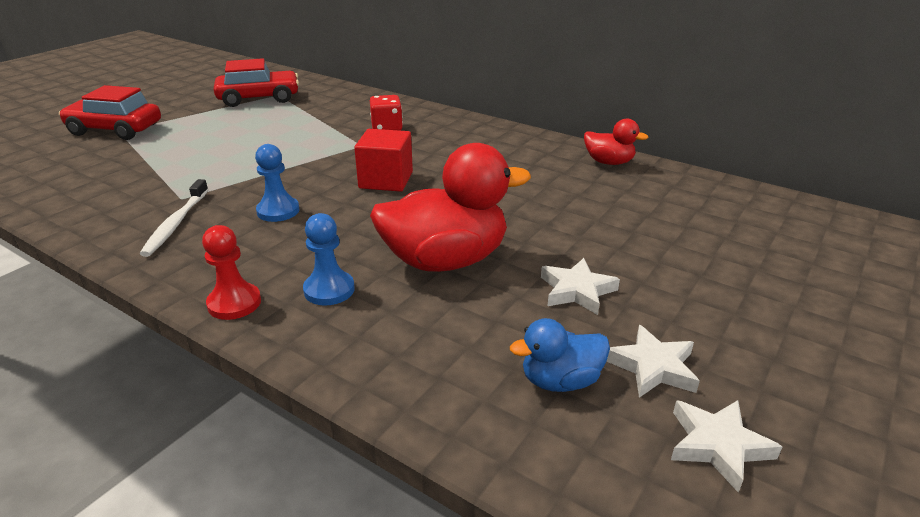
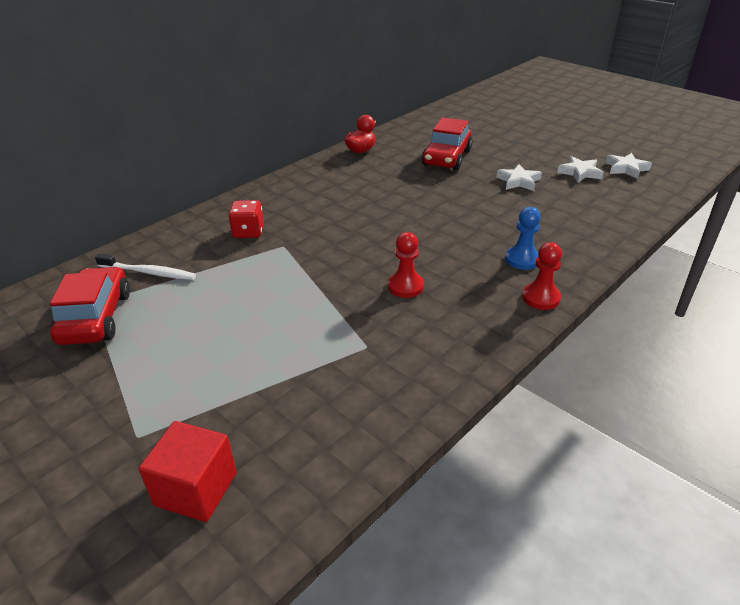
camera: 80 degrees left, 5 degrees up
red car [59,85,161,140] -> red car moved to [422,117,473,170]
white toothbrush [140,179,208,257] -> white toothbrush moved to [95,254,196,280]
blue pawn [255,144,299,222] -> red pawn [388,232,424,298]
red cube [354,129,413,192] -> red cube moved to [139,421,237,522]
red duck [370,143,531,272] -> none
blue duck [510,318,610,392] -> none

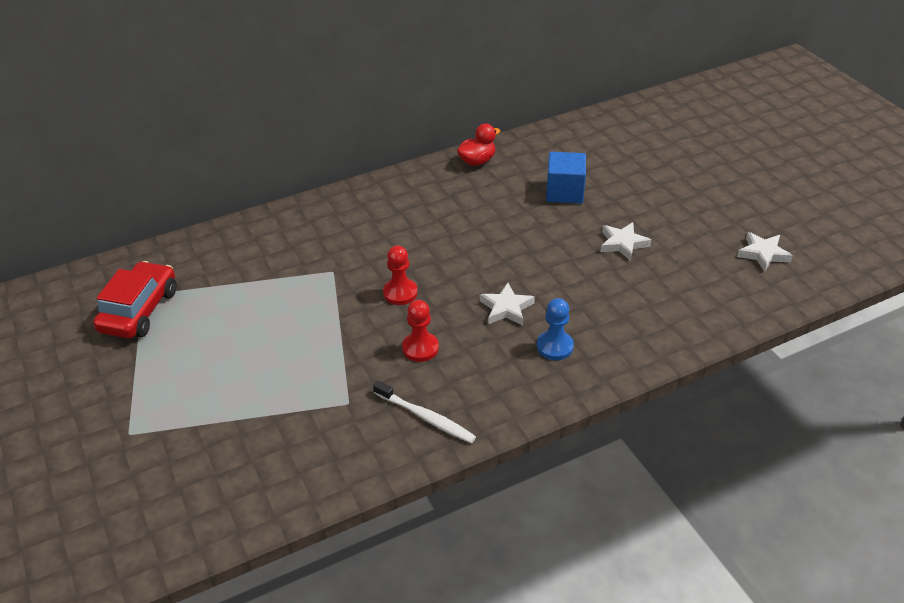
camera: 20 degrees right, 5 degrees up
white toothbrush [95,254,196,280] -> white toothbrush moved to [373,380,476,443]
red cube [139,421,237,522] -> none
red dice [228,200,264,238] -> none
red car [422,117,473,170] -> blue cube [546,152,586,204]
red pawn [522,242,562,310] -> red pawn moved to [383,246,418,305]
white star [557,156,604,183] -> white star moved to [480,283,535,326]

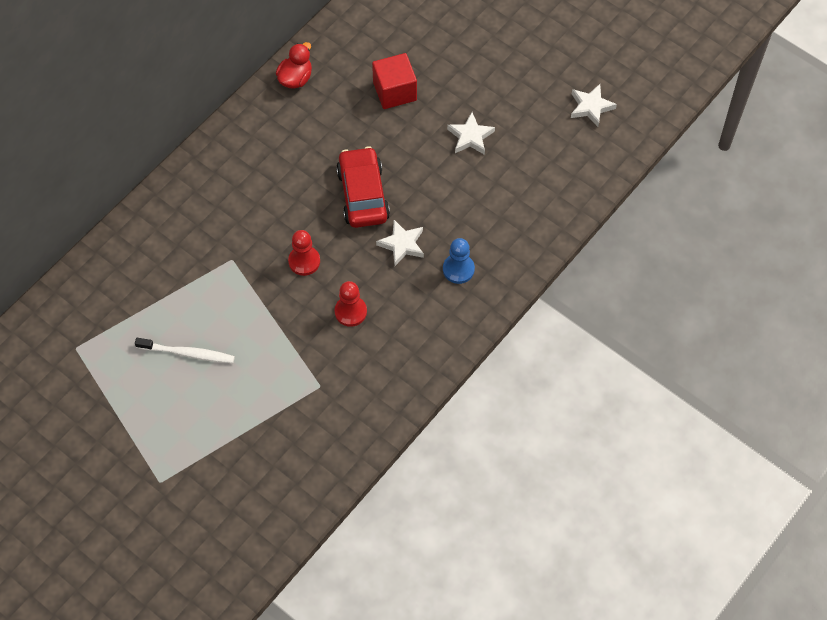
camera: 25 degrees left, 20 degrees up
red car [93,261,177,338] -> red car moved to [336,146,390,228]
white toothbrush [373,380,476,443] -> white toothbrush moved to [135,338,235,363]
blue cube [546,152,586,204] -> red cube [372,53,417,109]

